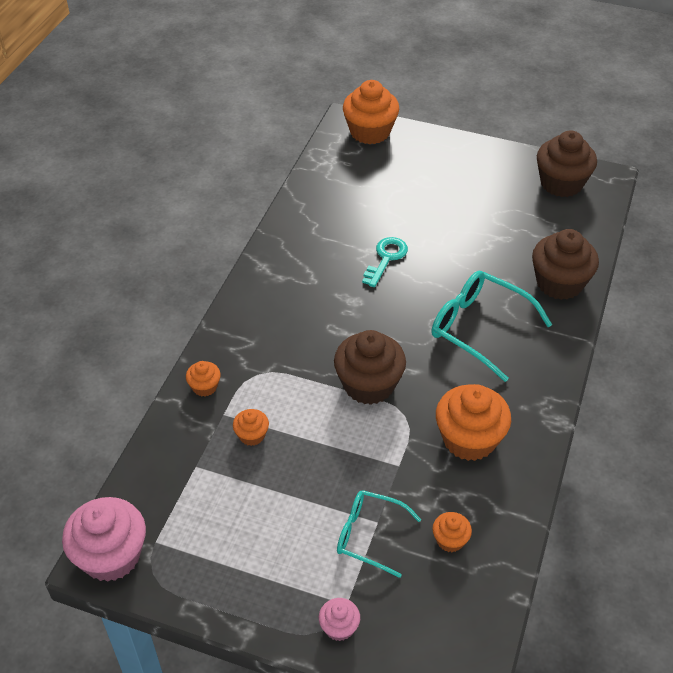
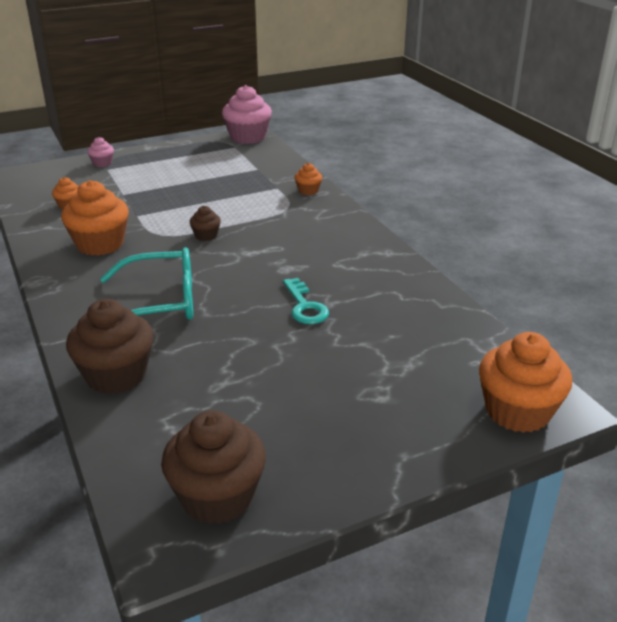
camera: 135 degrees right, 15 degrees down
orange cupcake [233,409,269,446] -> none
brown cupcake [334,330,406,405] -> brown cupcake [190,206,221,241], size x0.49
turquoise glasses [337,490,421,578] -> none

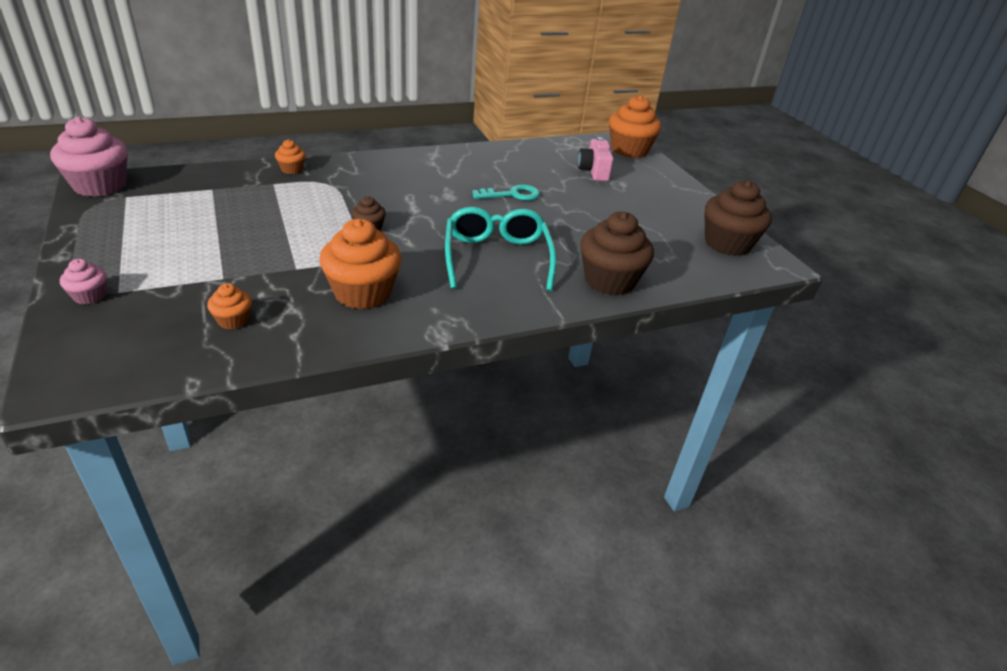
camera: 90 degrees left, 5 degrees up
none -> pink camera [578,137,614,181]

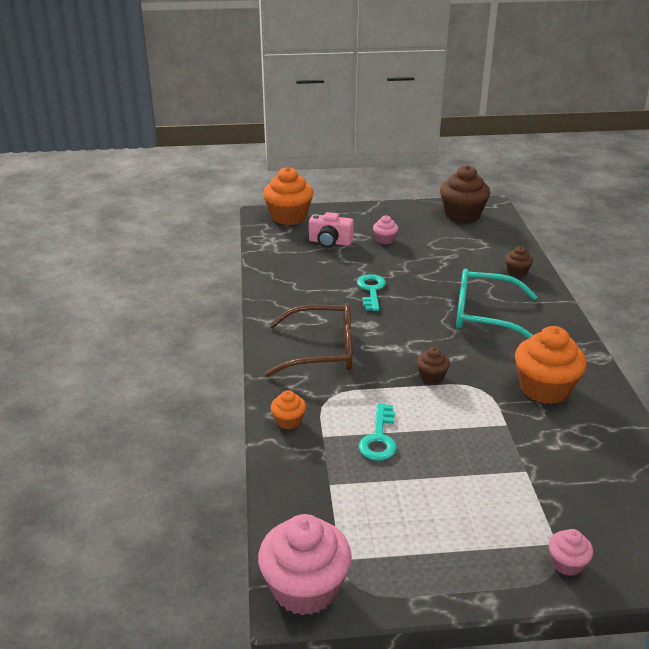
camera: 70 degrees left, 5 degrees down
orange cupcake [207,283,252,330] -> none
brown cupcake [580,212,654,295] -> brown cupcake [505,246,533,277], size x0.49
none -> brown glasses [265,303,353,377]
none -> turquoise key [358,403,397,461]
none -> pink cupcake [373,215,399,244]

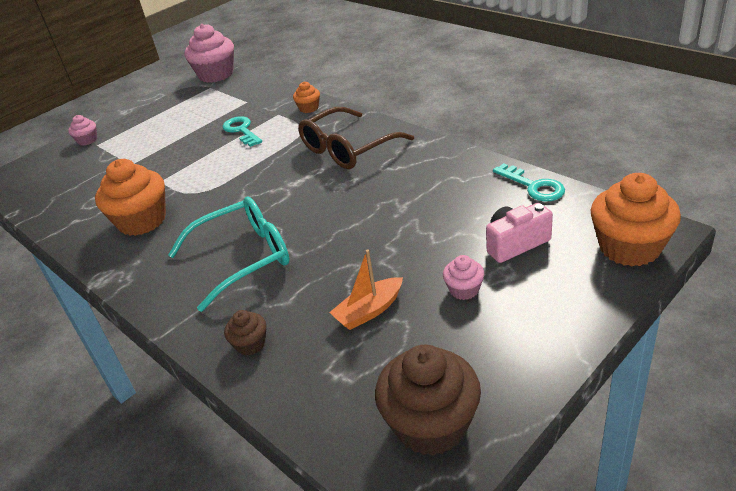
camera: 145 degrees right, 5 degrees up
turquoise key [357,274,386,311] -> turquoise key moved to [493,163,565,201]
brown cupcake [417,347,450,384] -> none
none -> orange boat [329,249,403,330]

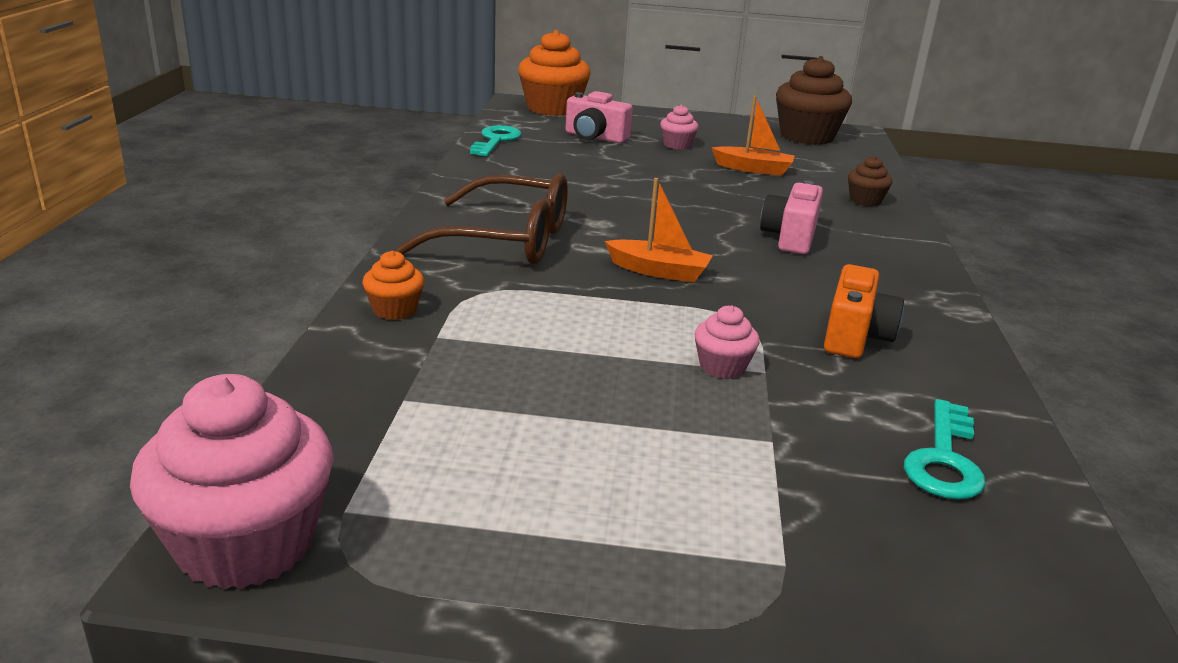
camera: 135 degrees left, 10 degrees down
pink cupcake [68,115,97,146] -> pink cupcake moved to [695,305,760,379]
orange cupcake [95,159,166,236] -> orange camera [824,264,904,358]
turquoise glasses [168,196,289,312] -> pink camera [760,180,823,254]
turquoise key [222,116,262,147] -> turquoise key moved to [904,399,986,500]
none -> orange boat [605,178,713,283]

